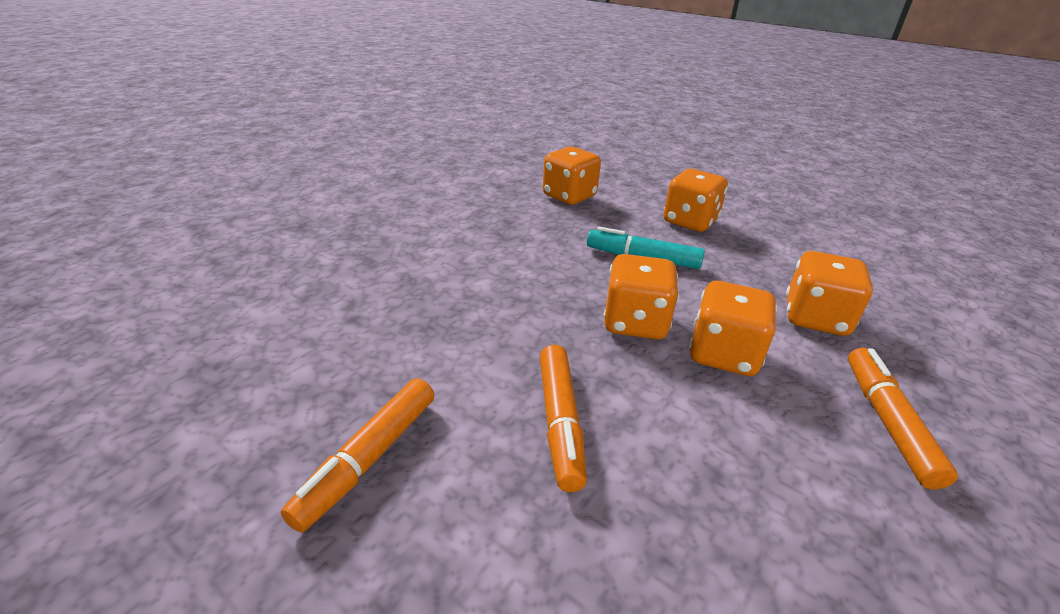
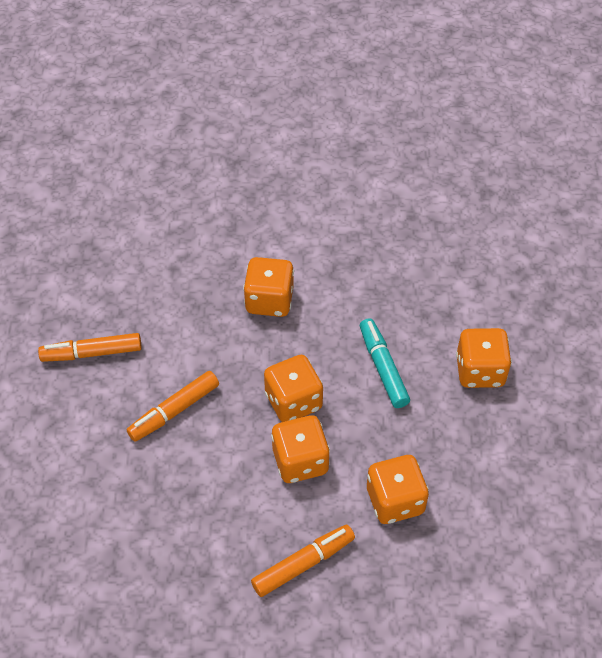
camera: 55 degrees right, 20 degrees up
orange dice [543,147,601,205] -> orange dice moved to [243,257,294,317]

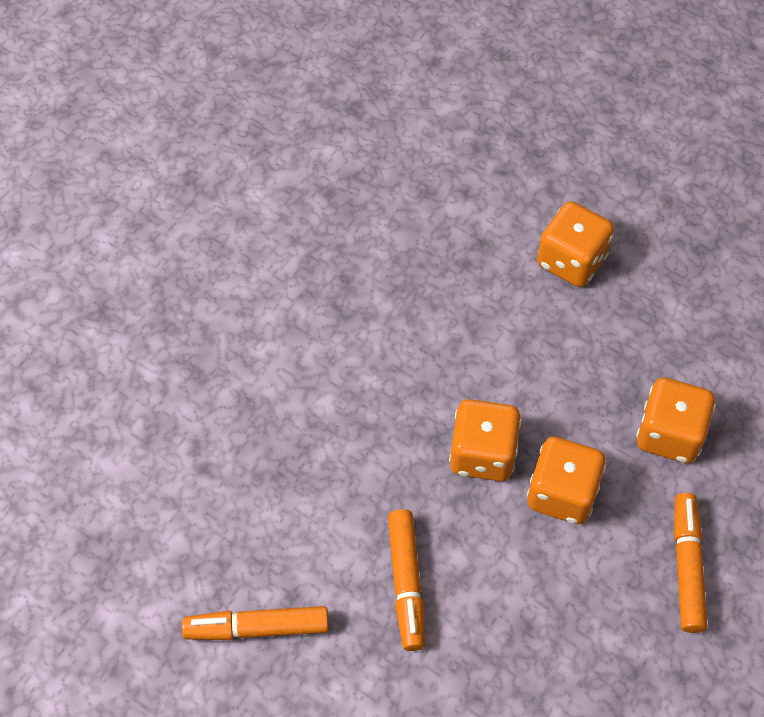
camera: 55 degrees left, 5 degrees up
orange marker [38,333,142,362] -> orange marker turned 60 degrees clockwise [182,606,329,640]
orange dice [243,257,294,317] -> none
turquoise marker [360,318,410,408] -> none

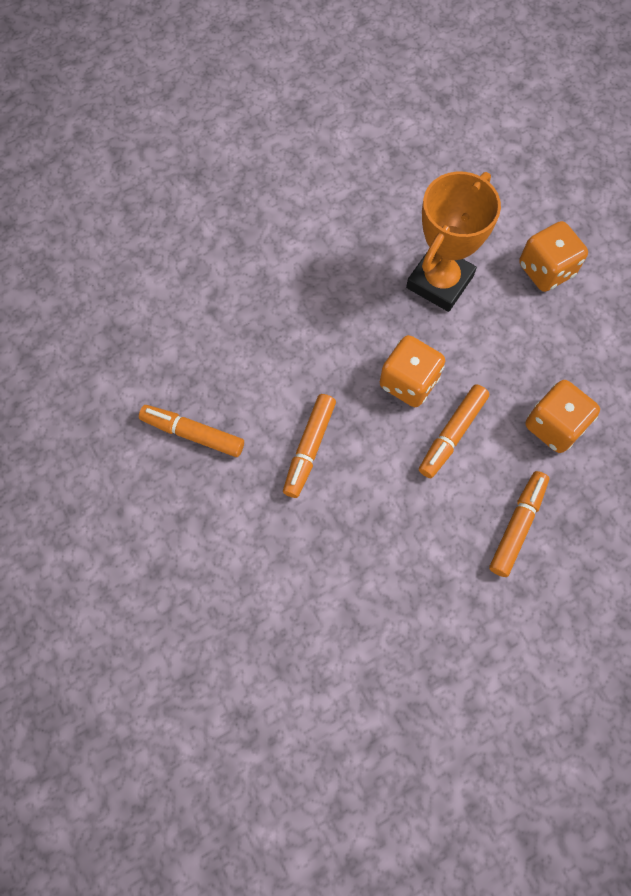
camera: 25 degrees right, 10 degrees up
orange dice [527,437,606,524] -> orange marker [419,385,489,478]
none -> orange trophy [406,171,501,312]

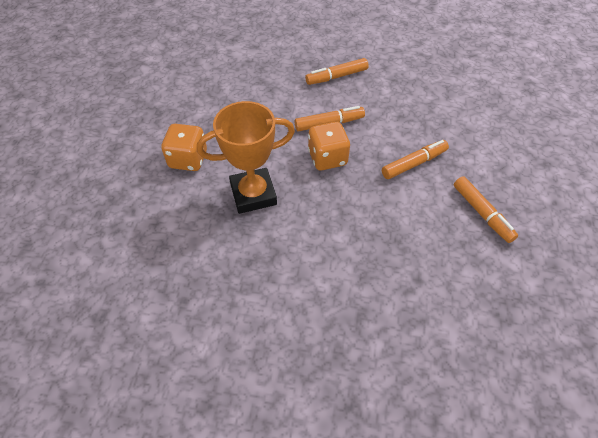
camera: 140 degrees left, 15 degrees down
orange dice [526,380,600,453] -> none

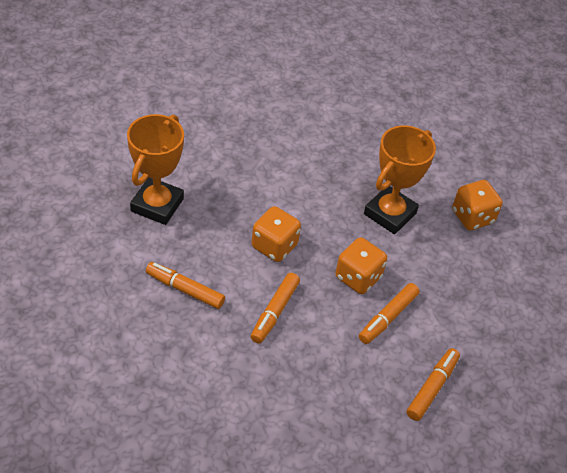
camera: 140 degrees right, 5 degrees down
none -> orange trophy [127,114,184,225]
none -> orange dice [252,206,301,262]

